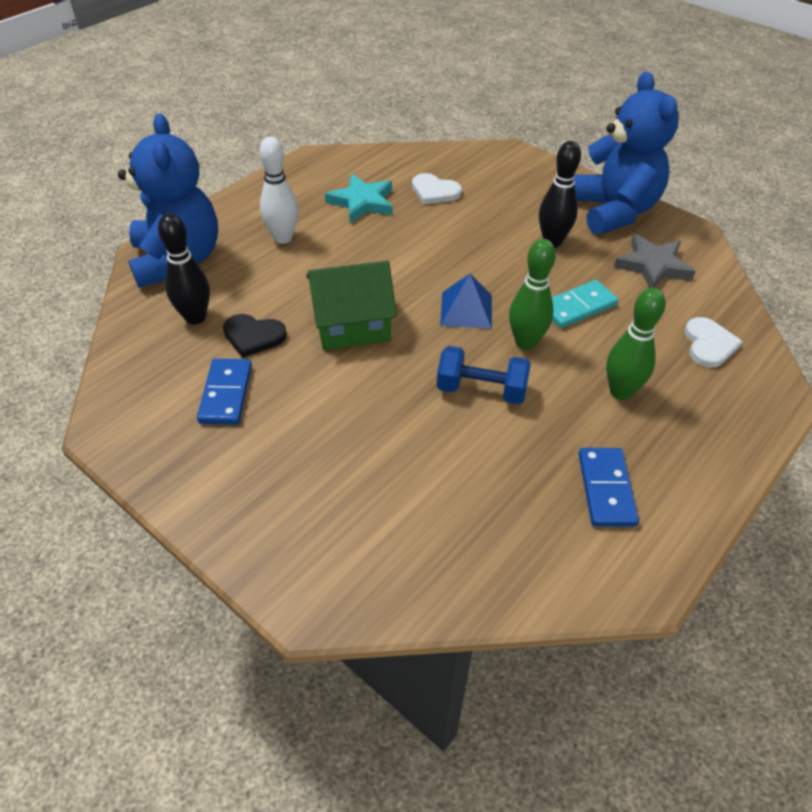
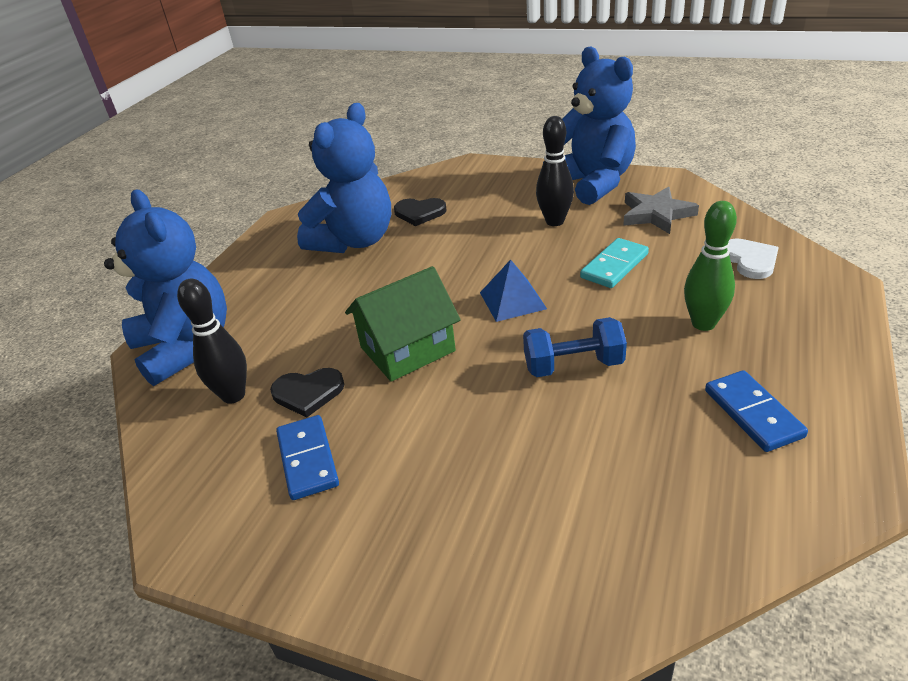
camera: 15 degrees left, 10 degrees down
white bowling pin [259,137,299,244] -> none
turquoise star [325,174,393,223] -> blue teddy bear [297,103,391,253]
white heart [412,173,462,205] -> black heart [394,198,447,226]
green bowling pin [509,239,556,350] -> none

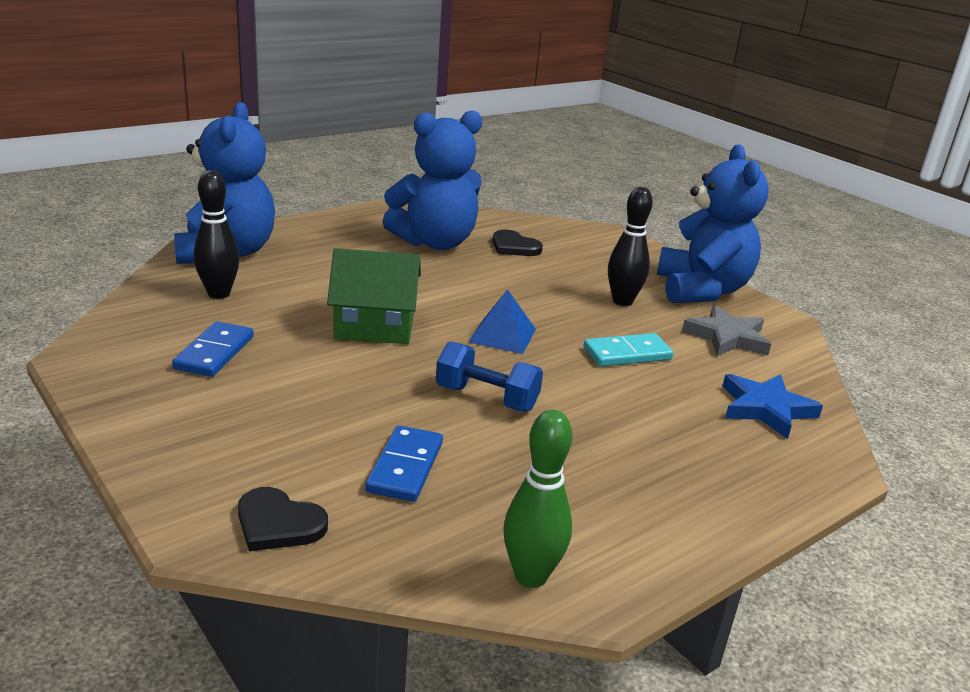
camera: 25 degrees right, 10 degrees down
black heart [270,368,344,418] -> black heart moved to [238,487,328,551]
green bowling pin [684,201,737,331] -> green bowling pin moved to [503,410,572,588]
blue domino [705,370,808,452] -> blue domino moved to [365,425,443,502]
white heart [728,238,779,279] -> blue star [722,374,823,439]

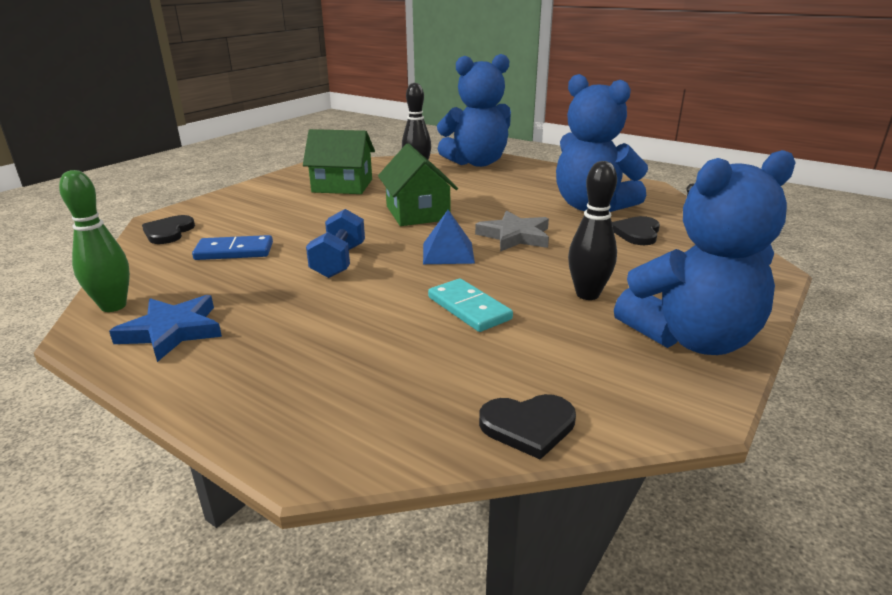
camera: 75 degrees right, 0 degrees up
blue domino [172,321,254,377] -> green house [303,129,375,194]
grey star [682,305,771,356] -> grey star moved to [475,211,549,252]
blue star [722,374,823,439] -> blue star moved to [109,295,222,362]
none -> black heart [479,394,576,460]

